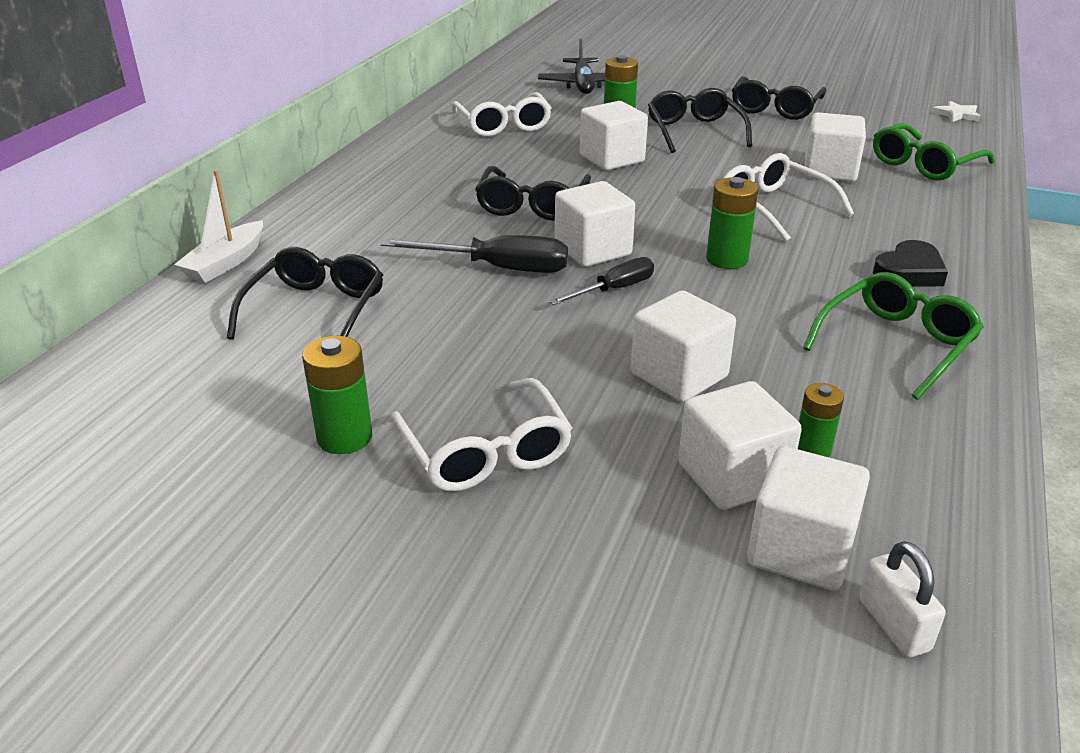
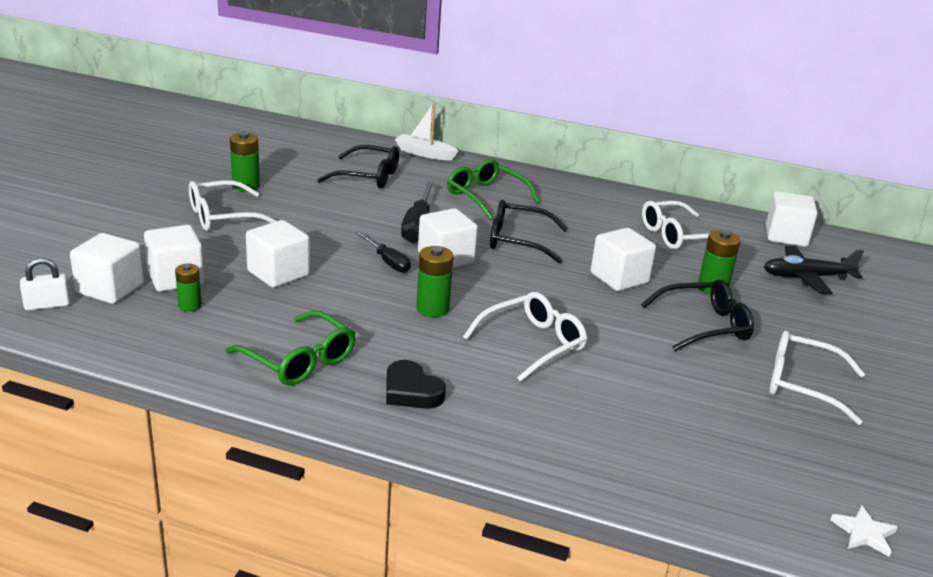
camera: 85 degrees right, 5 degrees down
black glasses [732,76,827,120] -> white glasses [769,331,865,425]
white cube [804,112,866,182] -> white cube moved to [766,191,818,247]
green glasses [873,123,995,181] -> green glasses moved to [447,159,540,220]

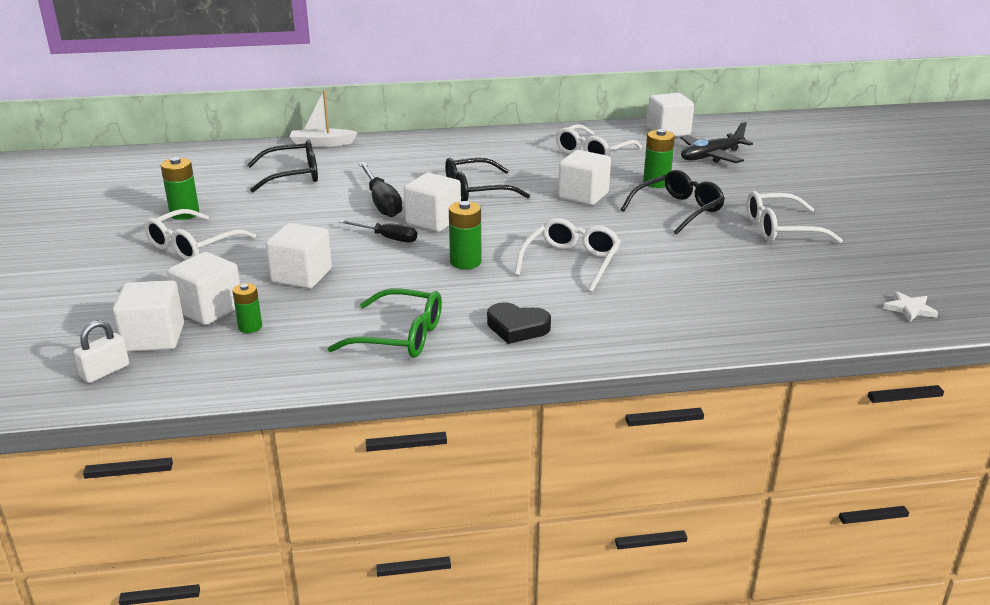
camera: 25 degrees left, 0 degrees up
green glasses [447,159,540,220] -> none

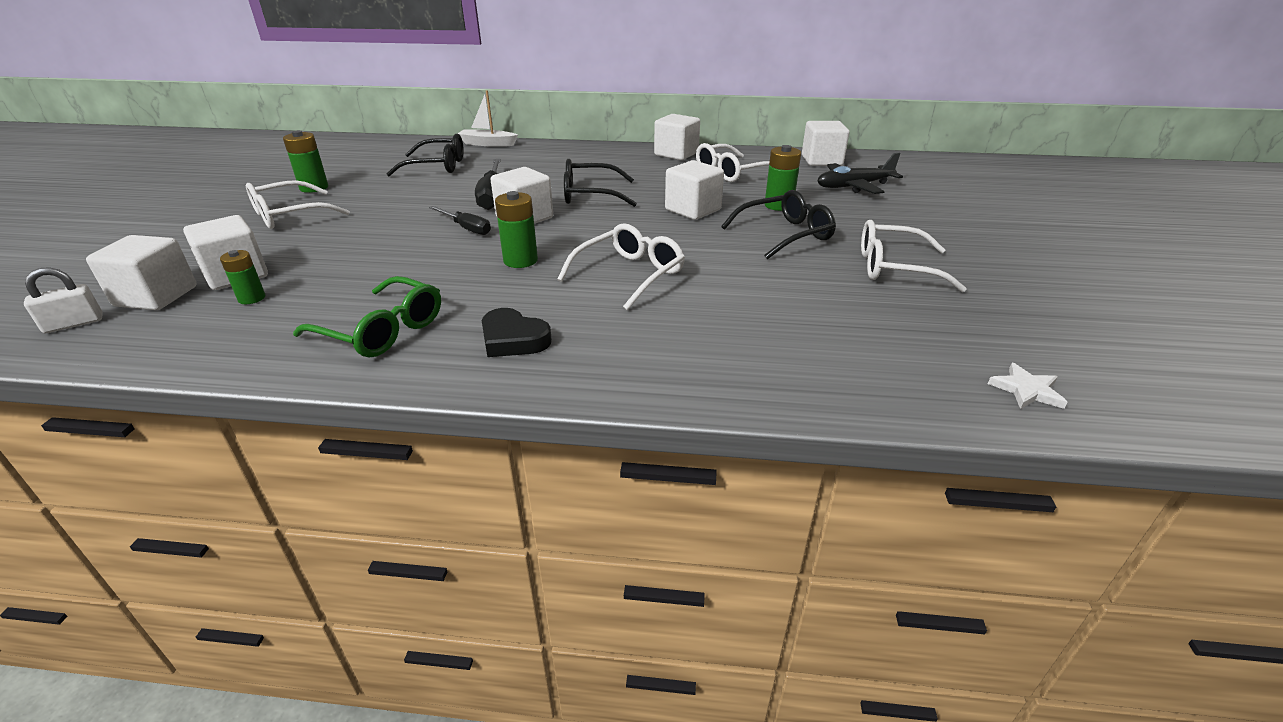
camera: 15 degrees right, 5 degrees up
white cube [266,223,332,289] -> white cube moved to [654,114,700,160]

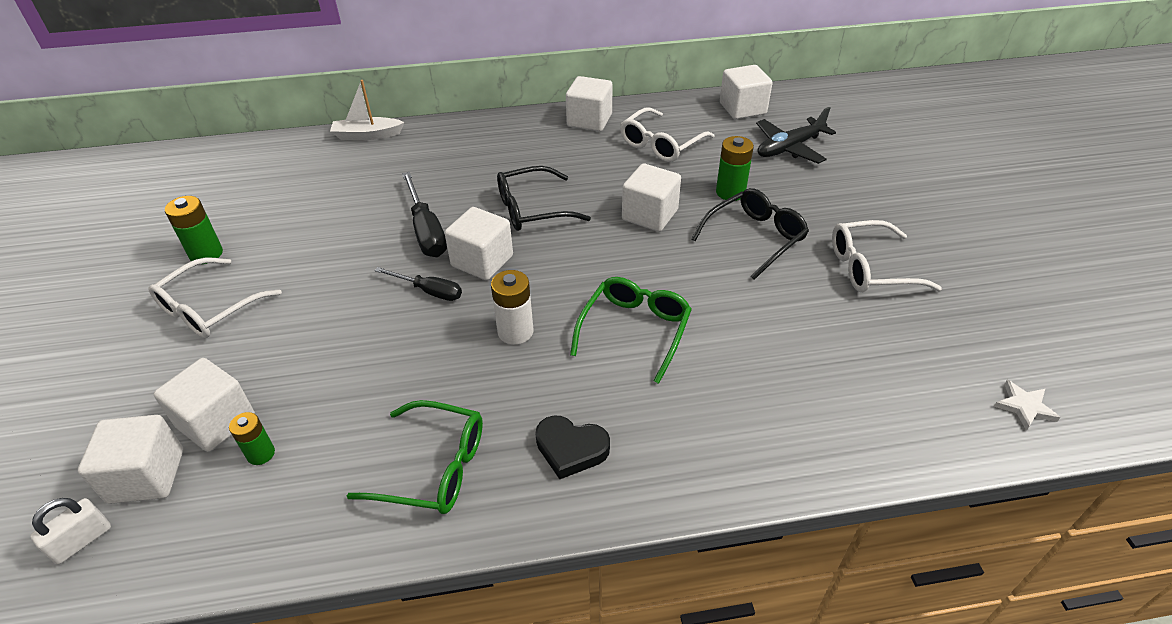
camera: 15 degrees left, 10 degrees up
black glasses [386,134,464,176] -> none
green battery [495,191,538,268] -> white battery [491,270,533,345]
white glasses [557,223,685,310] -> green glasses [570,277,692,384]

